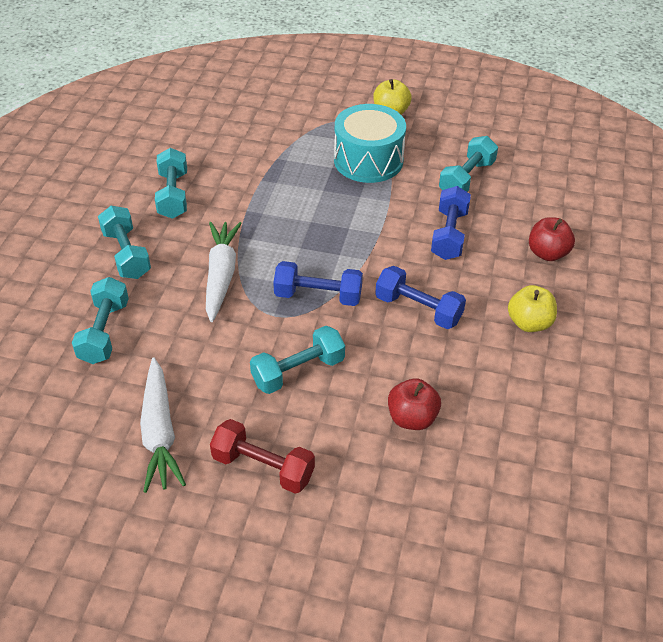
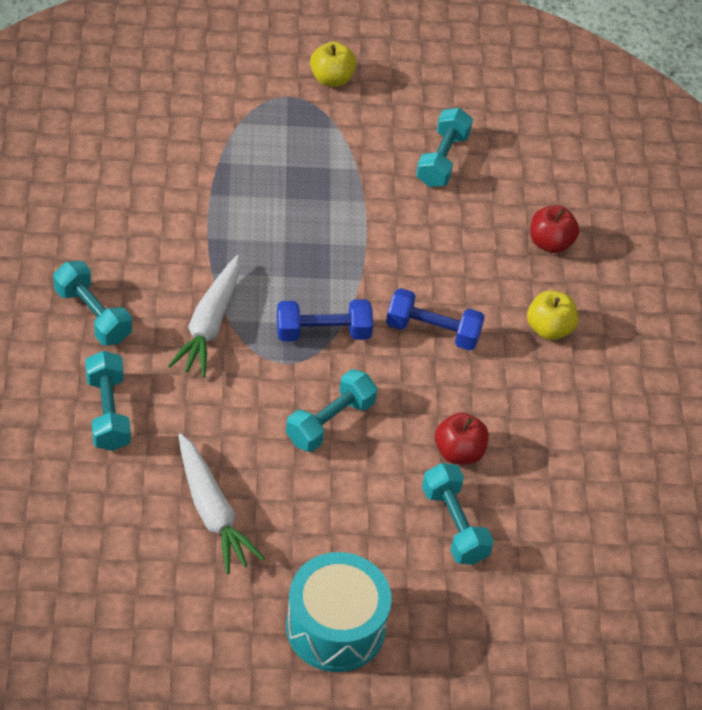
camera: 20 degrees left, 5 degrees up
turquoise dumbbell [155,148,187,219] -> turquoise dumbbell moved to [422,463,494,565]
white carrot [206,222,242,322] -> white carrot turned 150 degrees counterclockwise [168,255,240,377]
red dumbbell [210,419,315,494] -> none
turquoise drum [334,104,406,183] -> turquoise drum moved to [286,552,392,672]
blue dumbbell [431,186,471,260] -> none

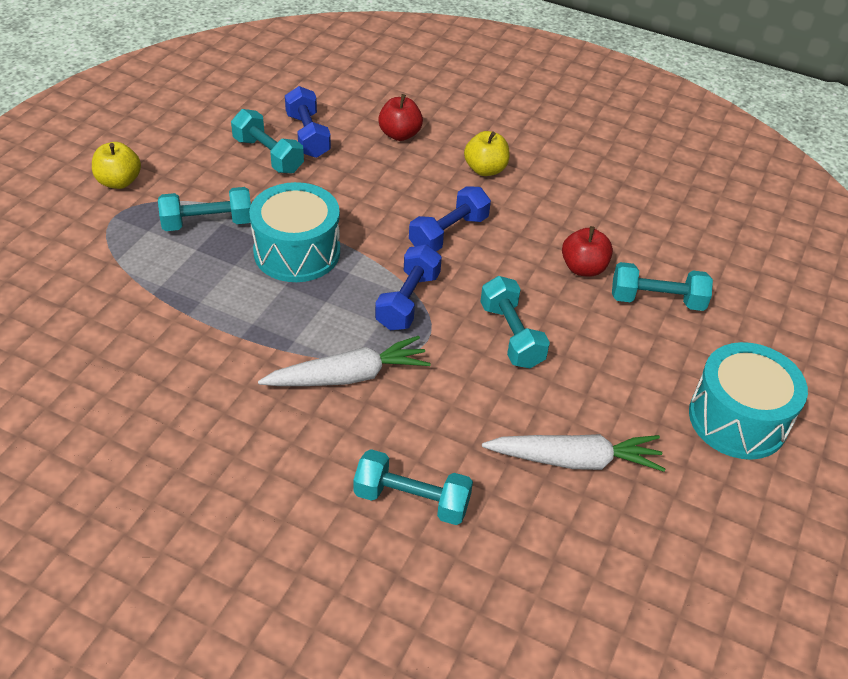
camera: 60 degrees left, 5 degrees down
turquoise dumbbell [53,261,132,345] -> turquoise dumbbell moved to [158,187,251,231]
white carrot [168,255,240,377] -> white carrot turned 60 degrees counterclockwise [258,336,431,386]
none -> turquoise drum [249,182,340,282]
none -> blue dumbbell [285,86,331,158]

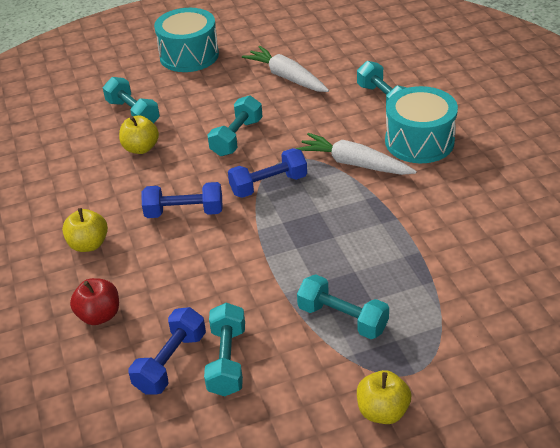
camera: 130 degrees left, 5 degrees down
turquoise drum [249,182,340,282] -> turquoise drum moved to [385,86,458,163]
red apple [562,226,613,277] -> yellow apple [119,115,159,154]

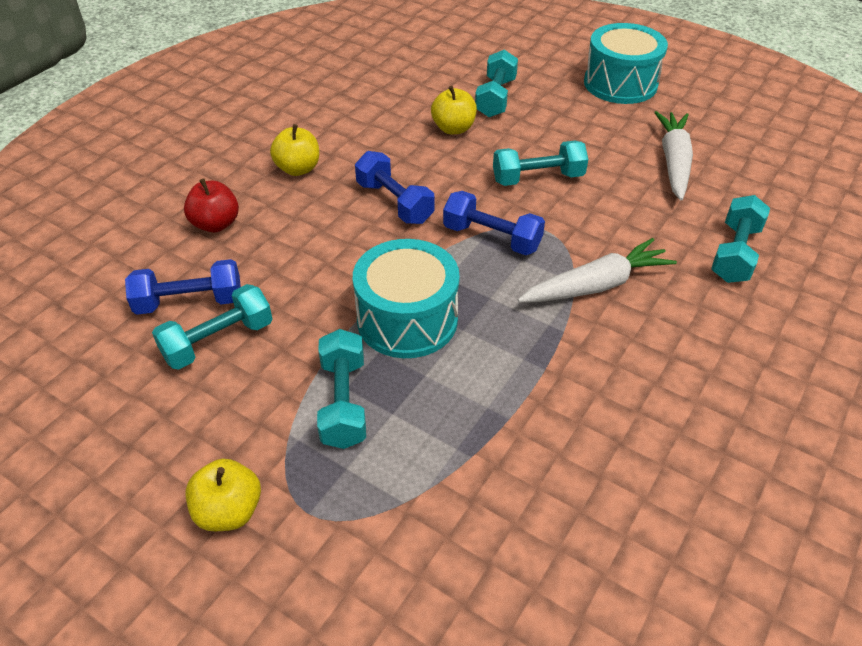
camera: 50 degrees right, 5 degrees up
white carrot [296,133,417,175] -> white carrot turned 75 degrees clockwise [518,238,677,303]
turquoise drum [385,86,458,163] -> turquoise drum moved to [353,239,460,358]

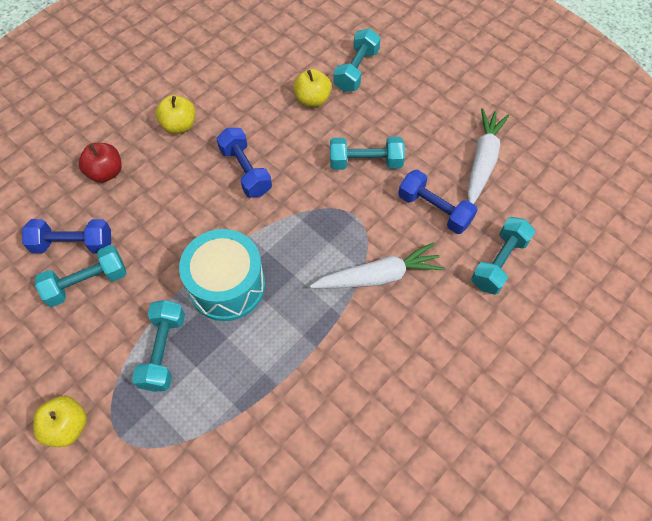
camera: 10 degrees right, 15 degrees up
blue dumbbell [443,191,545,255] -> blue dumbbell moved to [398,170,478,234]
turquoise drum [584,23,668,104] -> none

